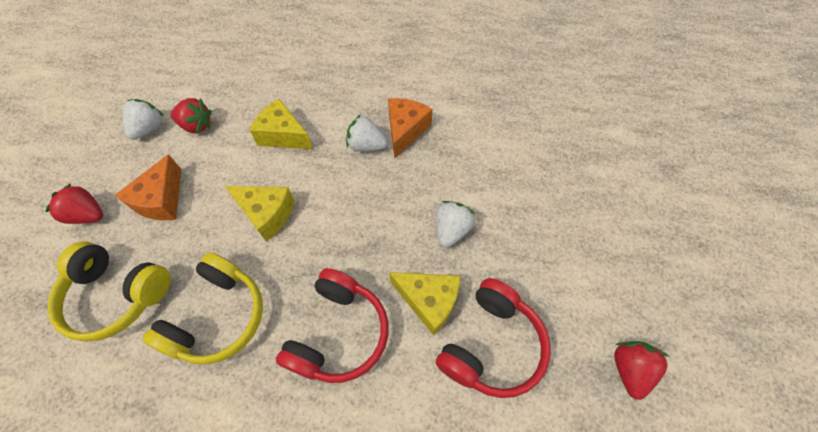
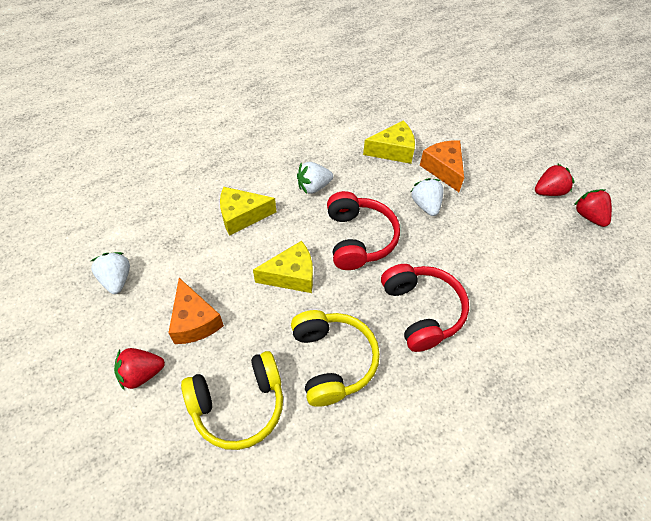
camera: 40 degrees left, 5 degrees down
red strawberry [171,98,212,133] -> red strawberry moved to [535,163,575,196]
orange cheese [388,98,433,158] -> orange cheese moved to [420,140,464,192]
yellow cheese [389,272,460,335] -> yellow cheese moved to [363,120,415,164]
red headphones [436,278,551,398] -> red headphones moved to [327,191,400,270]

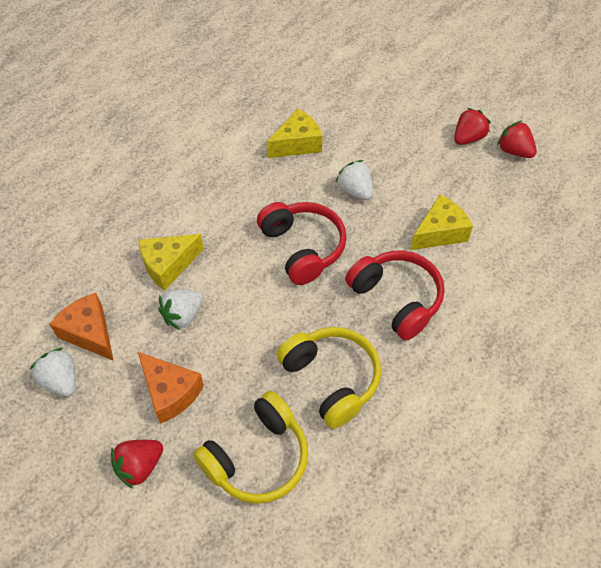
camera: 20 degrees left, 0 degrees up
yellow cheese [253,241,313,293] -> yellow cheese moved to [410,194,473,250]
white strawberry [297,162,333,194] -> white strawberry moved to [158,290,203,330]
orange cheese [420,140,464,192] -> orange cheese moved to [49,293,114,361]

